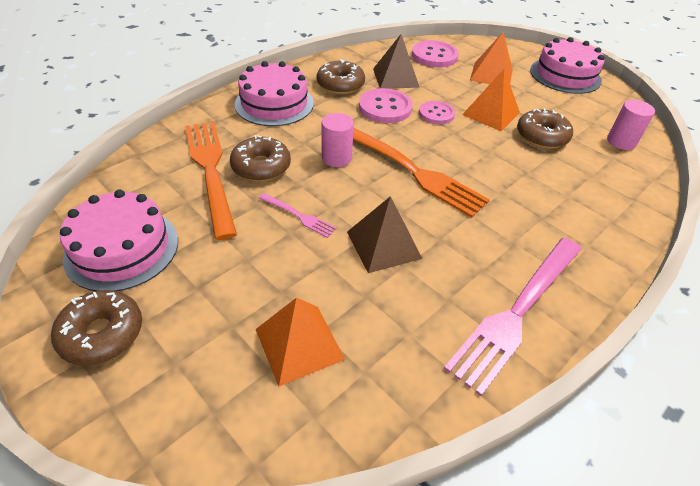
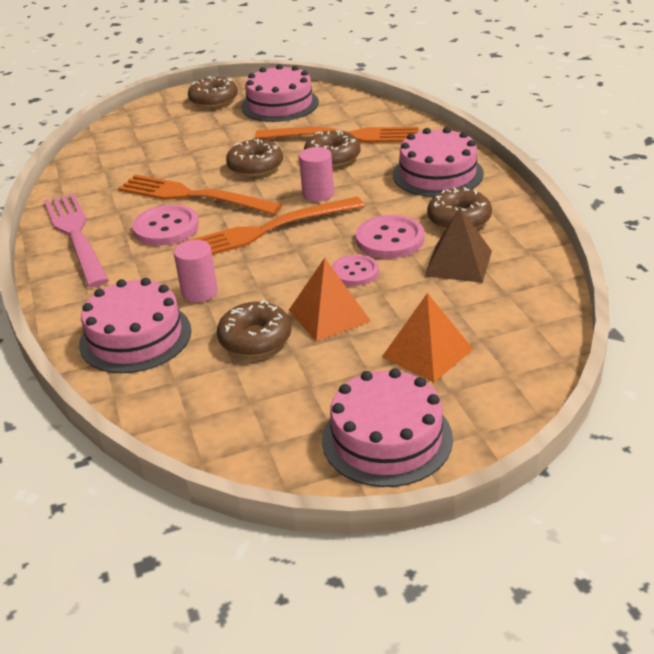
camera: 120 degrees right, 10 degrees down
orange pyramid [255,297,345,386] -> none
pink fork [259,193,337,238] -> brown donut [226,139,283,177]
brown pyramid [347,196,422,273] -> orange fork [118,174,282,215]
pink button [412,40,459,67] -> pink button moved to [132,205,199,246]
pink cylinder [607,100,655,150] -> pink cylinder moved to [174,240,218,302]
none -> pink cake [79,278,191,373]

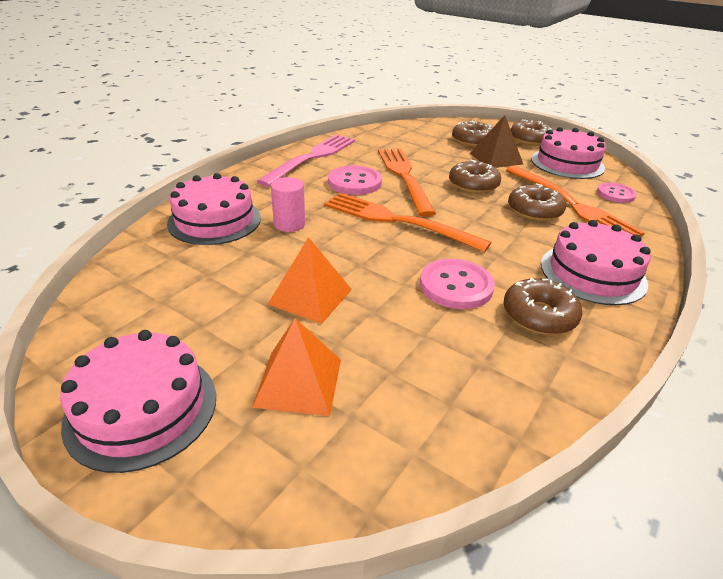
camera: 50 degrees right, 0 degrees up
brown donut [217,300,292,357] -> brown donut moved to [452,121,492,147]
pink cylinder [299,147,334,202] -> none
pink button [331,255,379,286] -> pink button moved to [597,183,637,203]
brown pyramid [424,207,492,283] -> brown pyramid moved to [470,115,523,168]

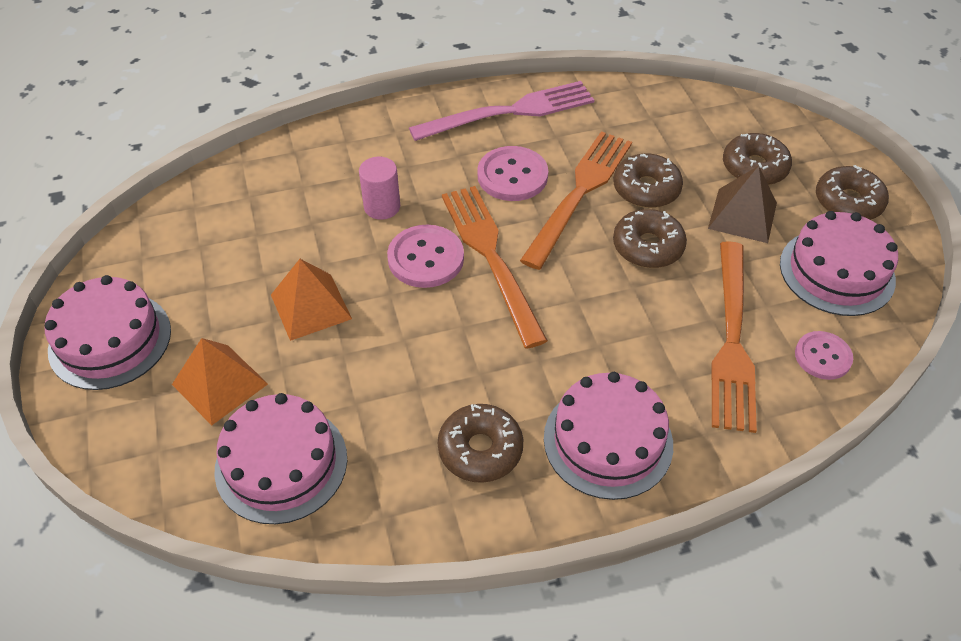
camera: 40 degrees right, 15 degrees up
pink cake [167,173,261,245] -> pink cake moved to [215,393,347,524]
pink button [420,259,495,309] -> pink button moved to [387,225,464,288]
brown donut [508,183,566,221] -> brown donut moved to [613,153,683,208]

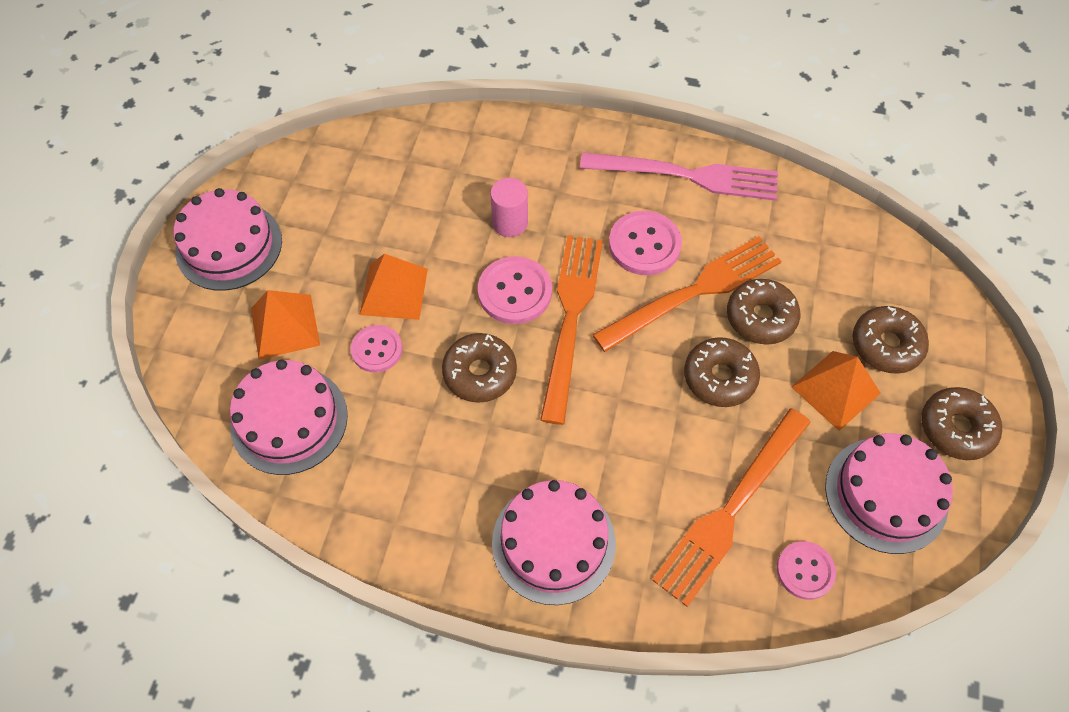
camera: 30 degrees right, 10 degrees up
brown donut [438,404,523,483] -> brown donut moved to [442,333,517,403]
brown pyramid [708,166,777,243] -> orange pyramid [791,351,881,431]
none -> pink button [351,325,403,373]

